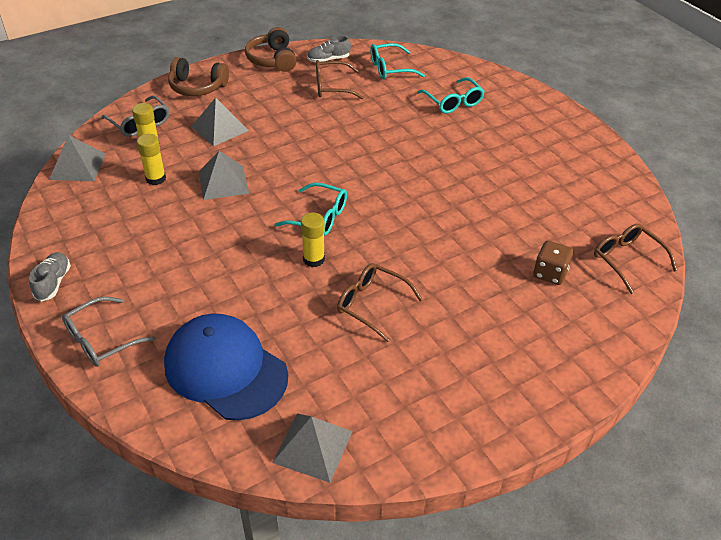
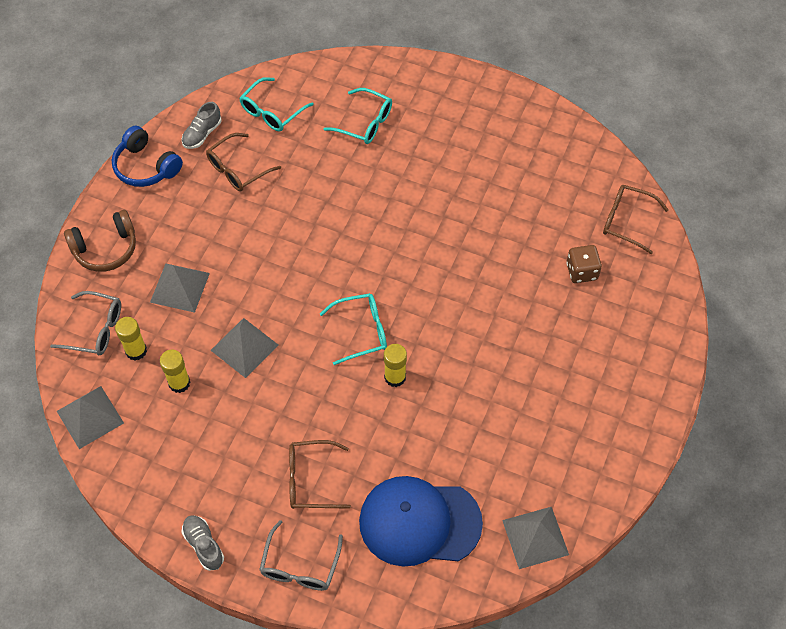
camera: 35 degrees left, 15 degrees up
brown headphones [245,27,297,72] -> blue headphones [112,126,183,187]
brown glasses [337,263,423,342] -> brown glasses moved to [289,440,351,509]

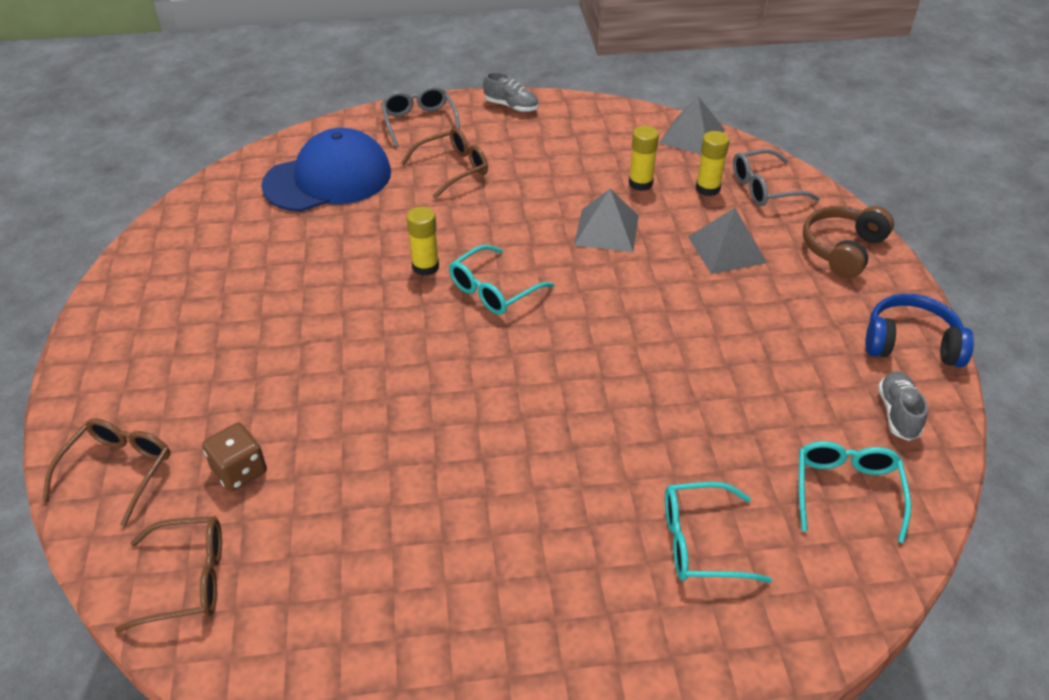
camera: 150 degrees right, 15 degrees down
brown glasses [206,133,281,191] -> brown glasses moved to [42,418,171,526]
grey pyramid [502,507,569,569] -> none

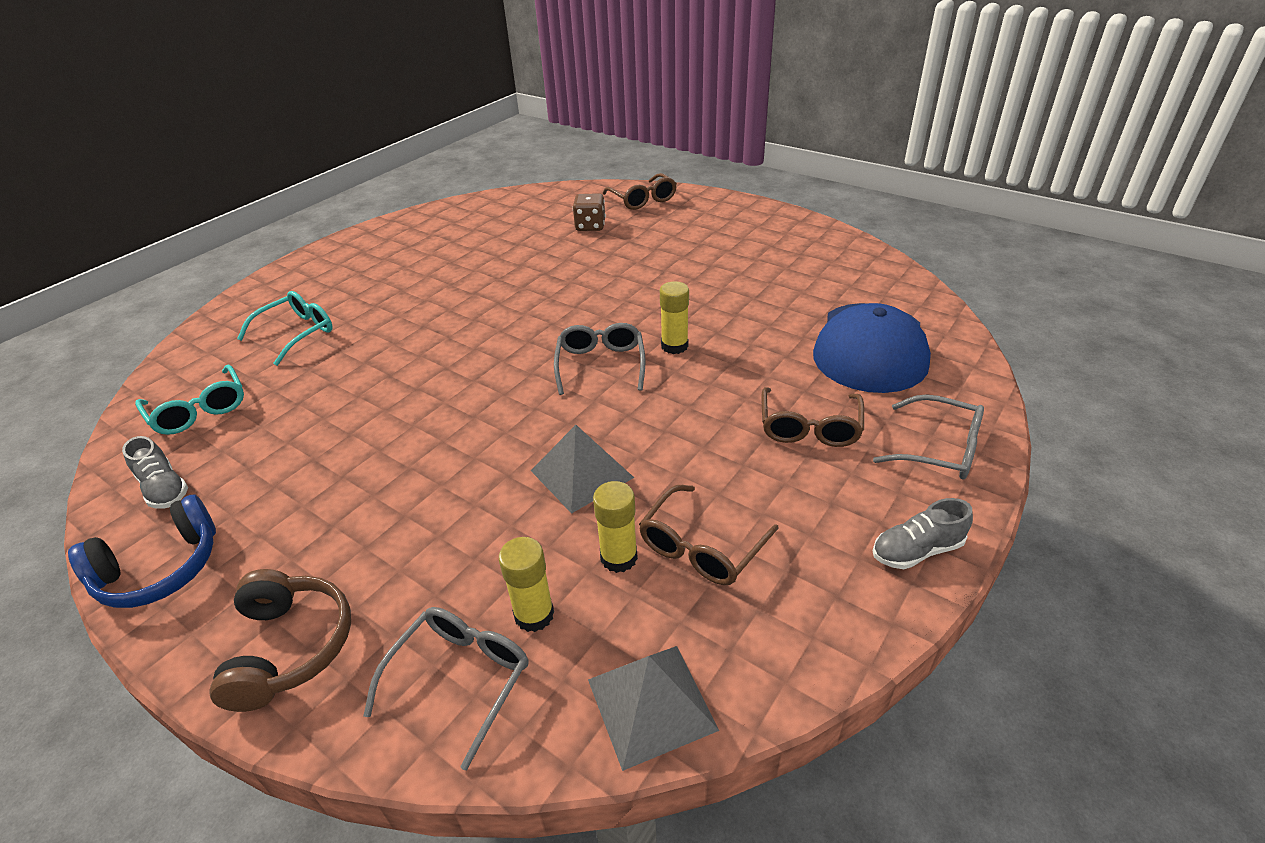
camera: 135 degrees right, 5 degrees down
brown glasses [115,516,222,633] -> brown glasses moved to [639,485,779,585]
turquoise glasses [449,245,554,315] -> grey glasses [554,323,645,395]
grey pyramid [688,208,767,274] -> none

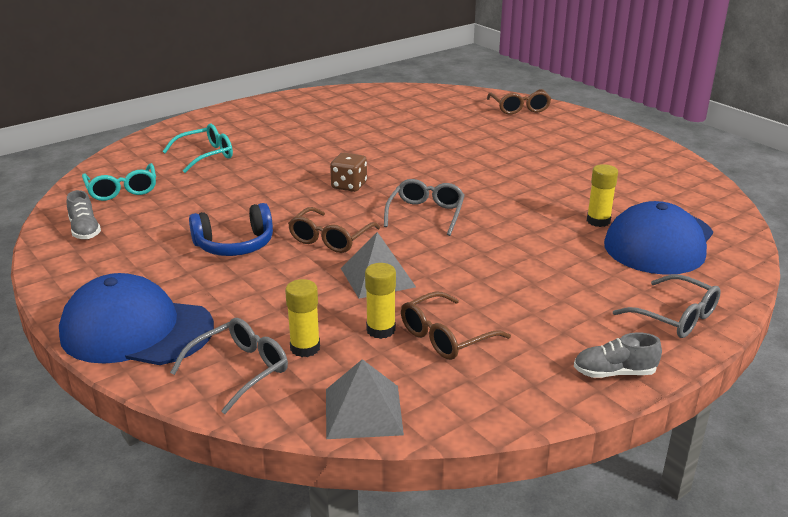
camera: 15 degrees right, 10 degrees down
blue headphones [68,494,216,608] -> blue headphones moved to [189,203,273,256]
brown headphones [210,569,351,712] -> blue cap [59,273,214,365]
brown dice [573,193,606,231] -> brown dice moved to [330,153,367,192]
yellow glue stick [660,281,689,354] -> yellow glue stick moved to [587,164,618,227]
brown glasses [761,387,864,447] -> brown glasses moved to [288,207,380,253]

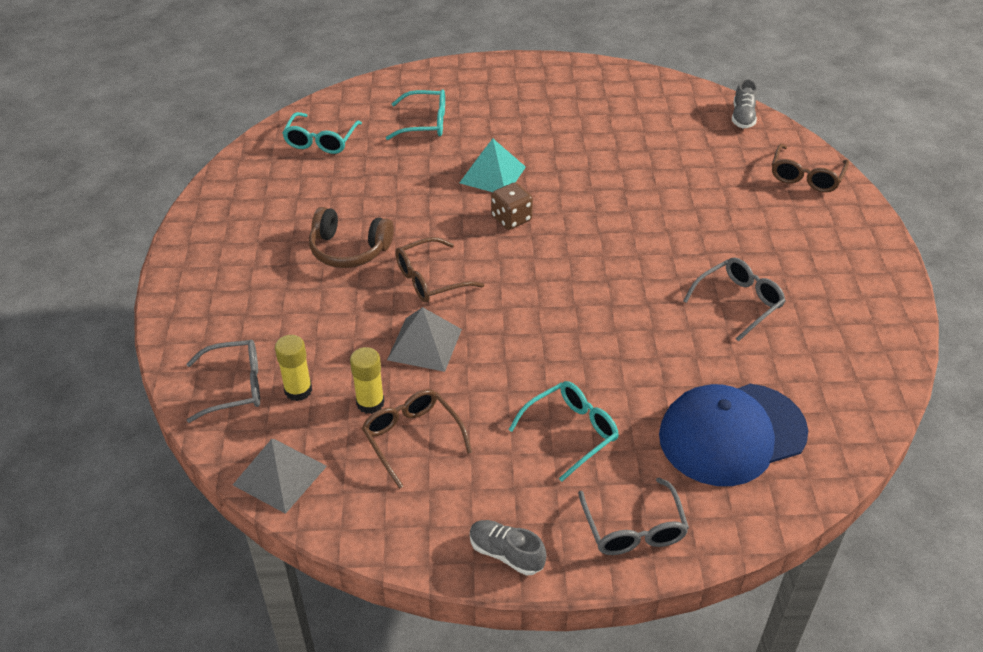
camera: 35 degrees right, 15 degrees up
blue cap [59,273,214,365] -> none
grey shoe [67,190,101,239] -> grey shoe moved to [732,79,757,128]
blue headphones [189,203,273,256] -> brown headphones [309,207,394,268]
grey glasses [384,179,465,236] -> grey glasses moved to [683,258,786,342]
brown glasses [401,292,511,360] -> brown glasses turned 60 degrees clockwise [362,389,472,489]
yellow glue stick [587,164,618,227] -> none
none -> turquoise pyramid [459,139,526,192]
none -> turquoise glasses [509,381,619,482]

